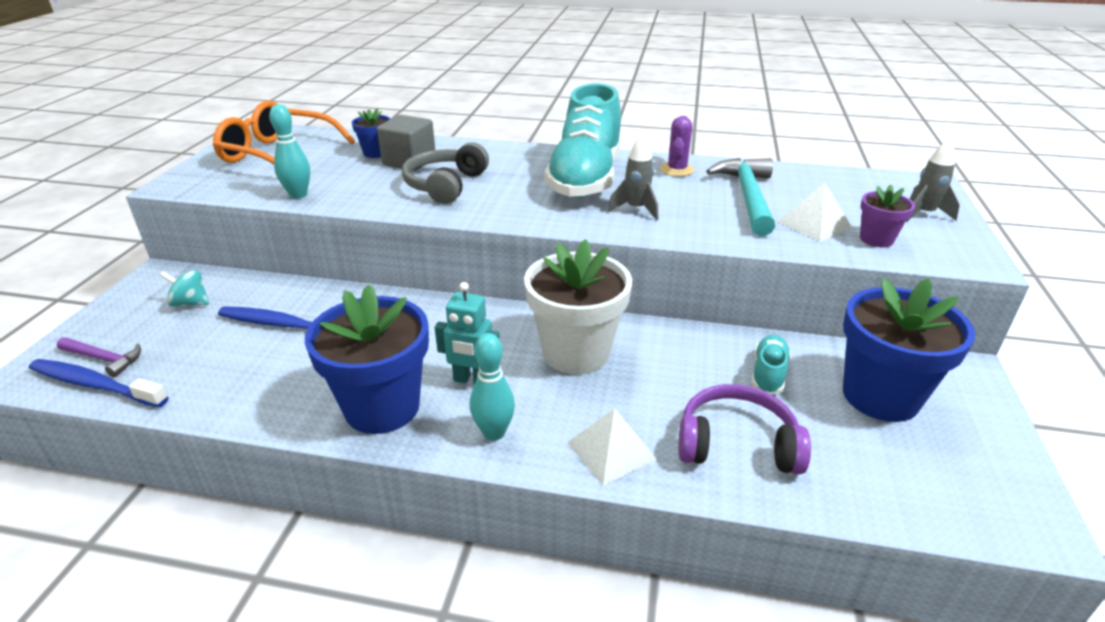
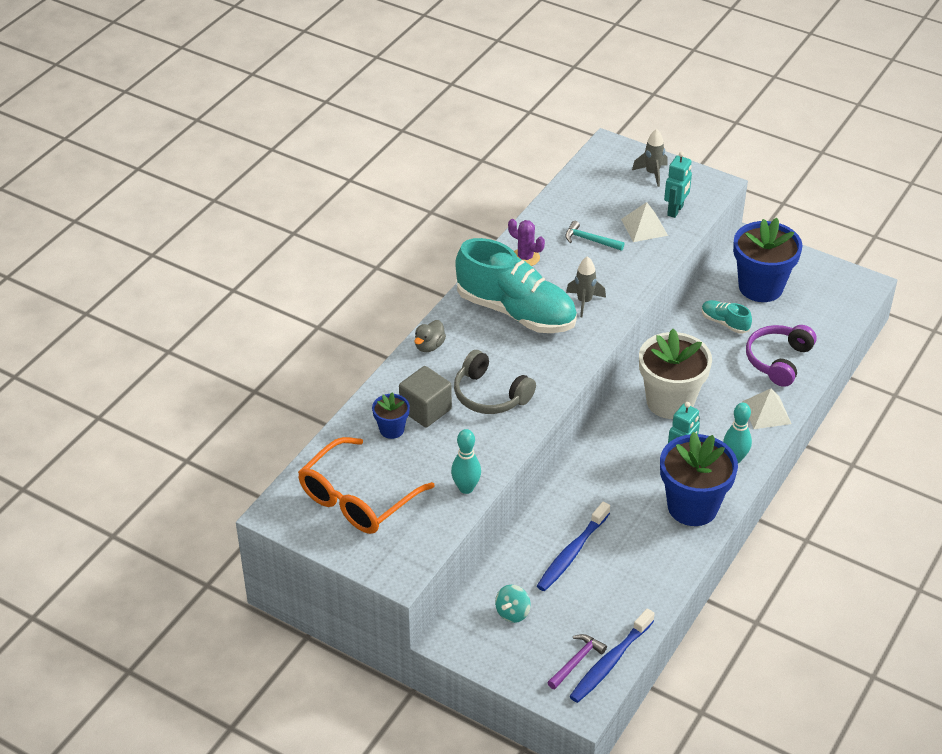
camera: 70 degrees left, 10 degrees up
turquoise hammer [706,158,775,236] -> turquoise hammer [565,221,625,251], size x0.54
purple flower pot [860,185,915,247] -> turquoise robot [664,152,692,218]
none -> grey duck [414,320,446,352]

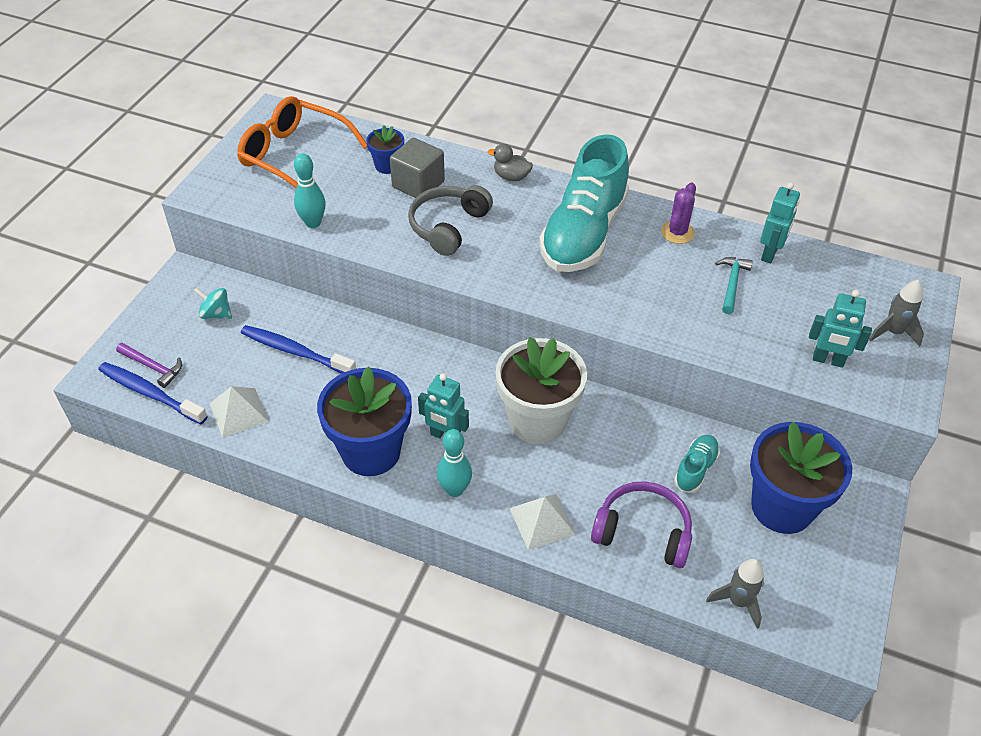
camera: 80 degrees right, 5 degrees up
grey rocket [566,256,606,317] -> grey rocket moved to [706,559,764,629]
white pyramid [621,202,668,242] -> white pyramid moved to [210,386,269,438]
none -> turquoise robot [760,182,800,263]

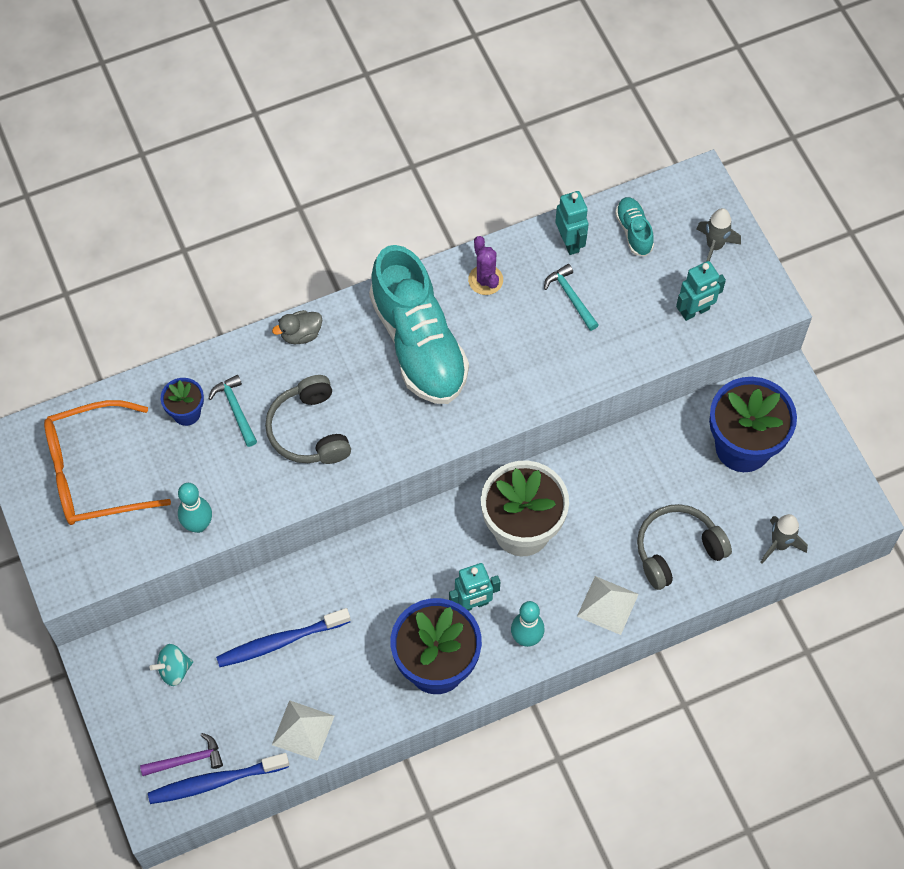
camera: 45 degrees left, 15 degrees up
grey cube [390,138,445,198] -> turquoise hammer [208,375,257,447]
purple headphones [591,481,692,568] -> grey headphones [637,504,732,590]
turquoise shoe [674,435,720,493] -> turquoise shoe moved to [615,197,654,256]

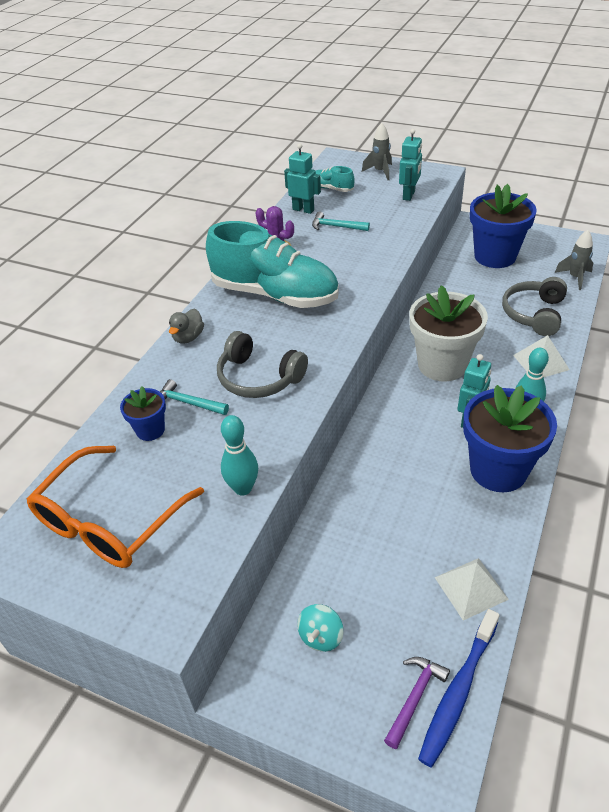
camera: 40 degrees left, 20 degrees down
blue toothbrush [216,608,350,667] -> none

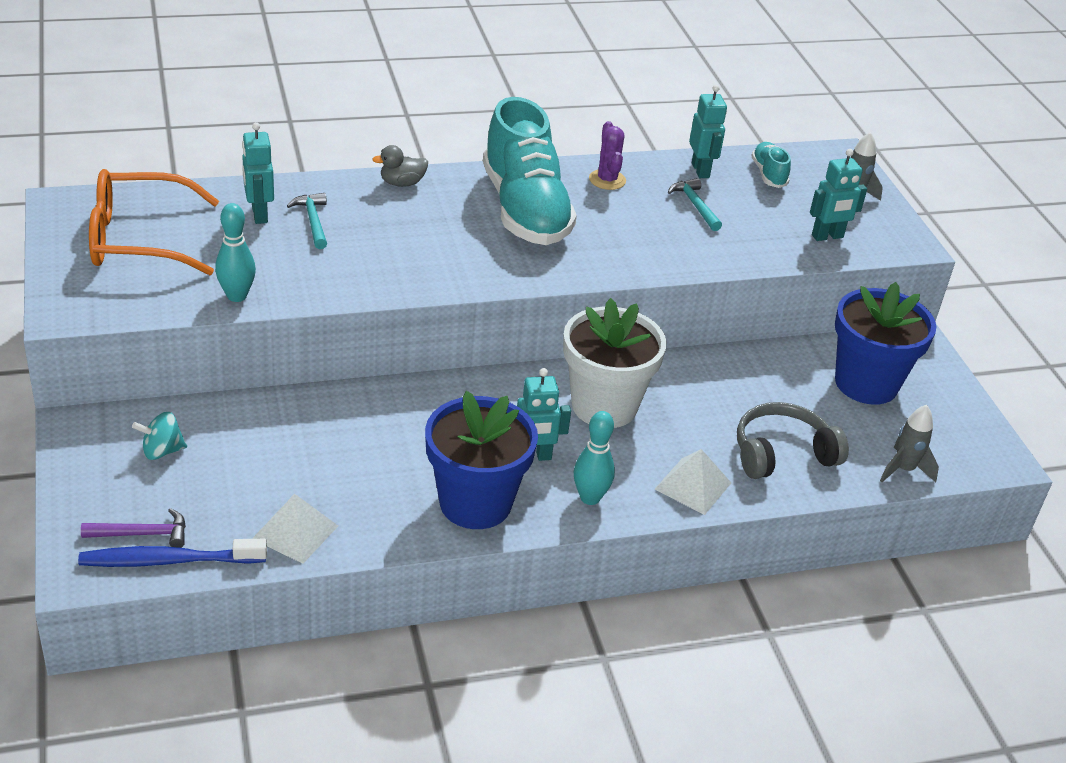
camera: 45 degrees right, 5 degrees down
blue flower pot [120,386,166,441] -> turquoise robot [242,122,274,224]
grey headphones [217,331,308,398] -> none

